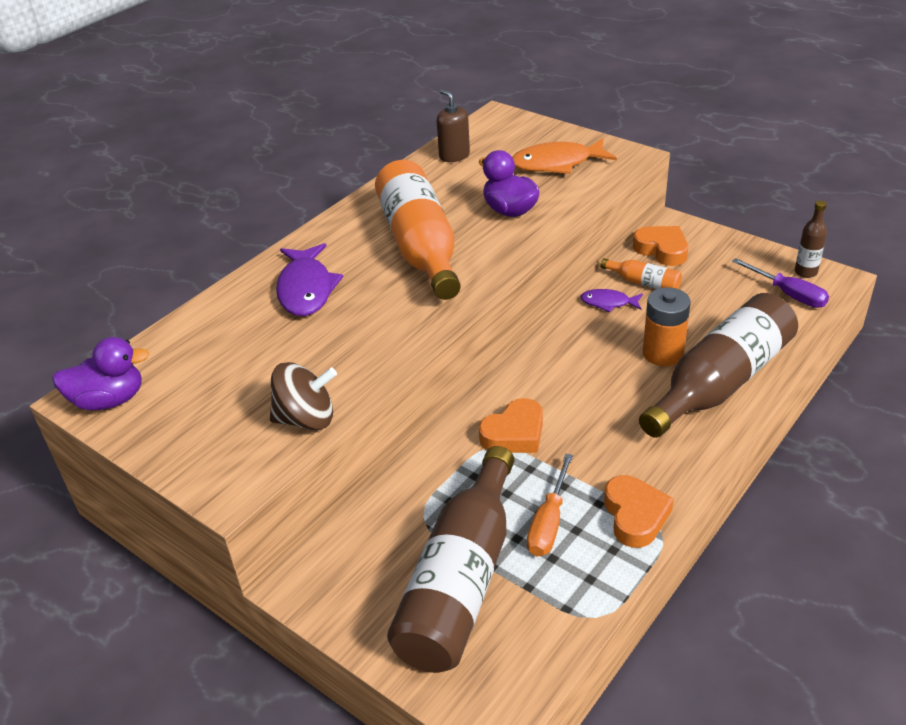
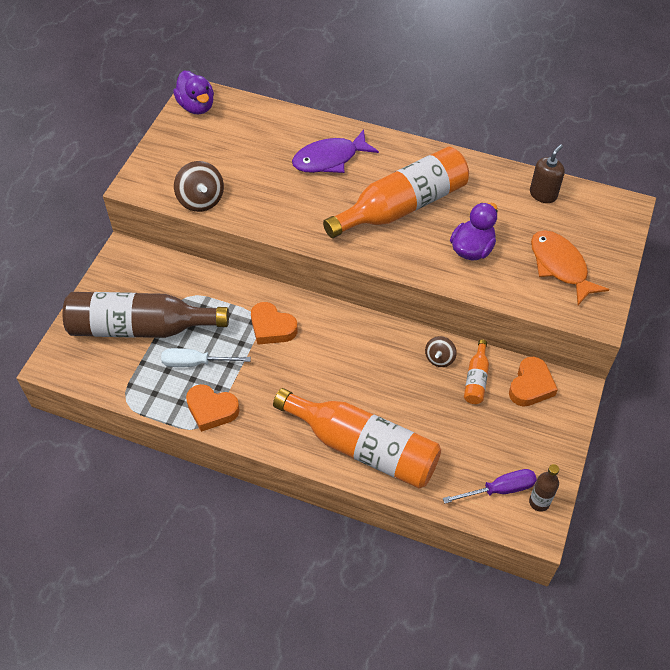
camera: 70 degrees right, 15 degrees up
orange screwdriver [527,454,573,557] -> white screwdriver [161,348,251,367]
purple fish [580,289,643,312] -> brown spinning top [425,336,457,367]
orange heart [604,475,674,548] -> orange heart turned 45 degrees clockwise [186,384,240,432]
brown bottle [639,293,798,438] -> orange bottle [273,388,441,489]
orange battery [643,287,691,366] -> none
purple screwdriver [732,258,829,308] -> purple screwdriver turned 135 degrees counterclockwise [443,469,537,504]

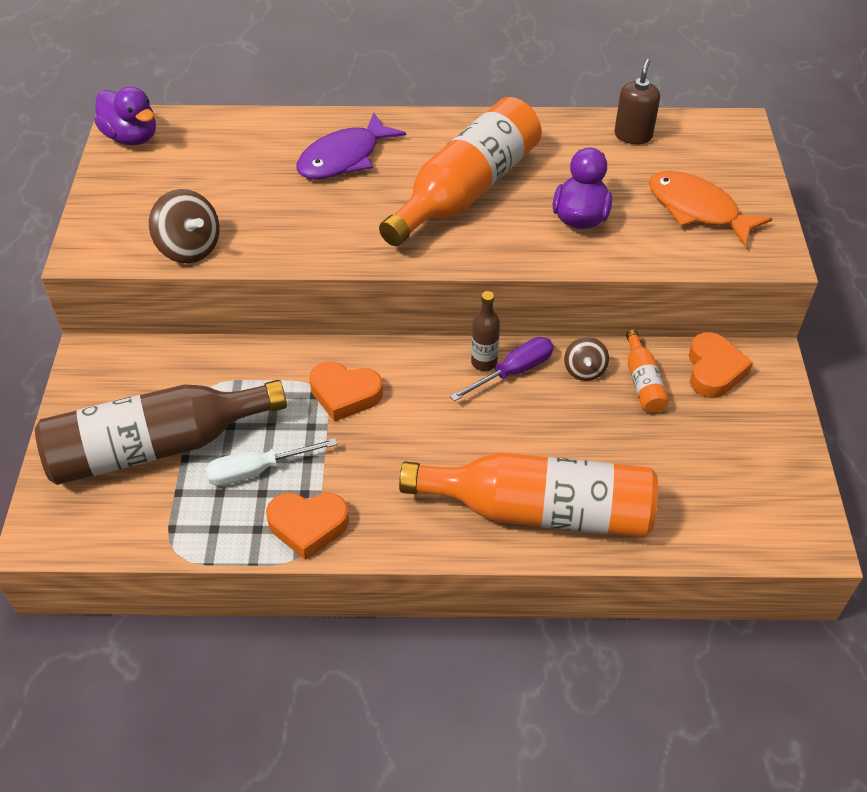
camera: 20 degrees left, 5 degrees down
purple screwdriver [443,469,537,504] -> purple screwdriver moved to [450,337,554,401]
brown bottle [529,464,559,512] -> brown bottle moved to [471,291,500,371]

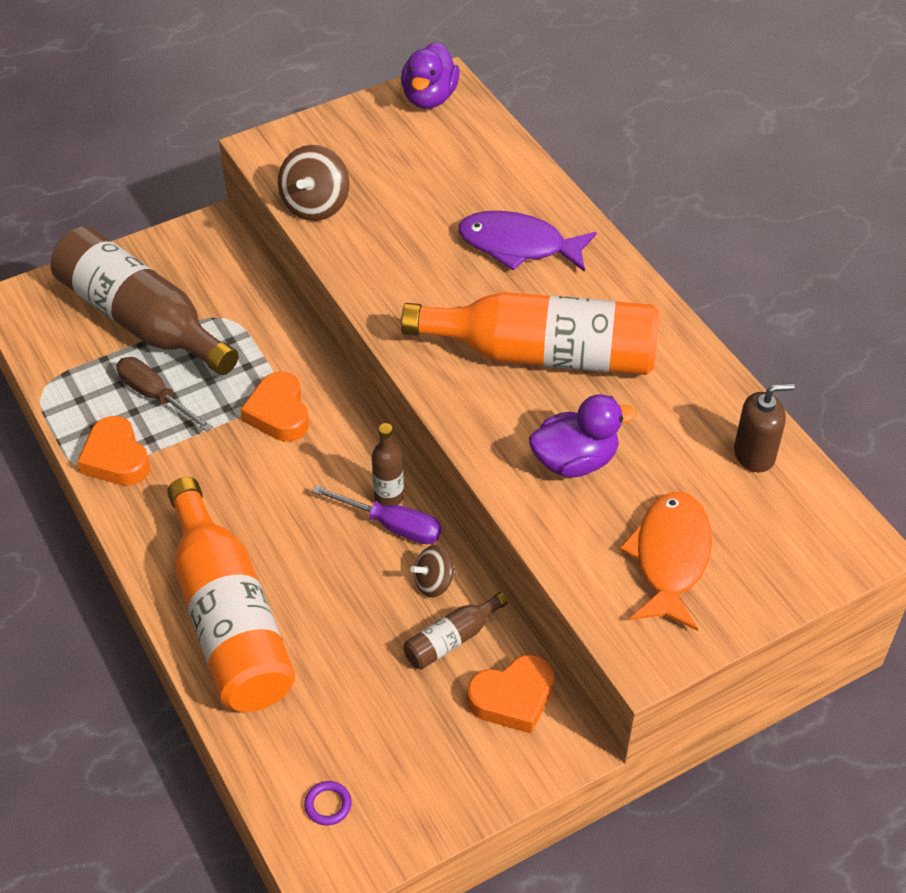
camera: 60 degrees right, 0 degrees up
white screwdriver [206,438,337,486] -> brown screwdriver [116,357,213,432]
orange bottle [626,329,669,413] -> brown bottle [403,592,508,670]
none -> purple ring [304,781,352,826]

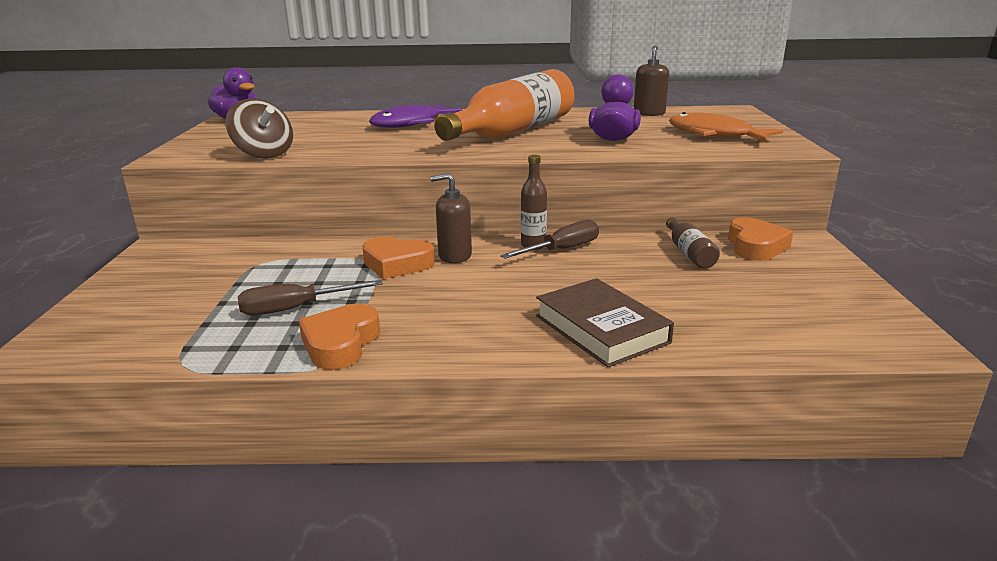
camera: 60 degrees left, 25 degrees down
brown bottle [51,226,238,375] -> none
orange heart [77,416,150,486] -> orange heart turned 105 degrees clockwise [299,304,380,370]
orange bottle [167,477,295,712] -> brown book [536,278,674,367]
purple ring [304,781,352,826] -> none
purple screwdriver [312,485,442,544] -> brown screwdriver [500,220,599,259]
brown spinning top [410,545,456,597] -> none
none -> brown soap dispenser [430,173,472,263]

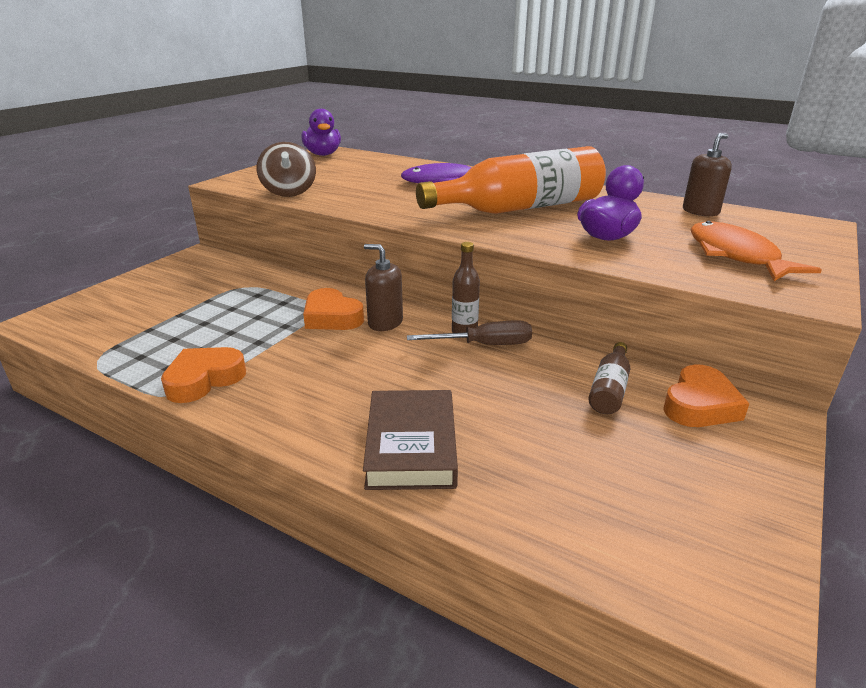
camera: 30 degrees right, 5 degrees up
brown screwdriver [238,280,383,315] -> none

